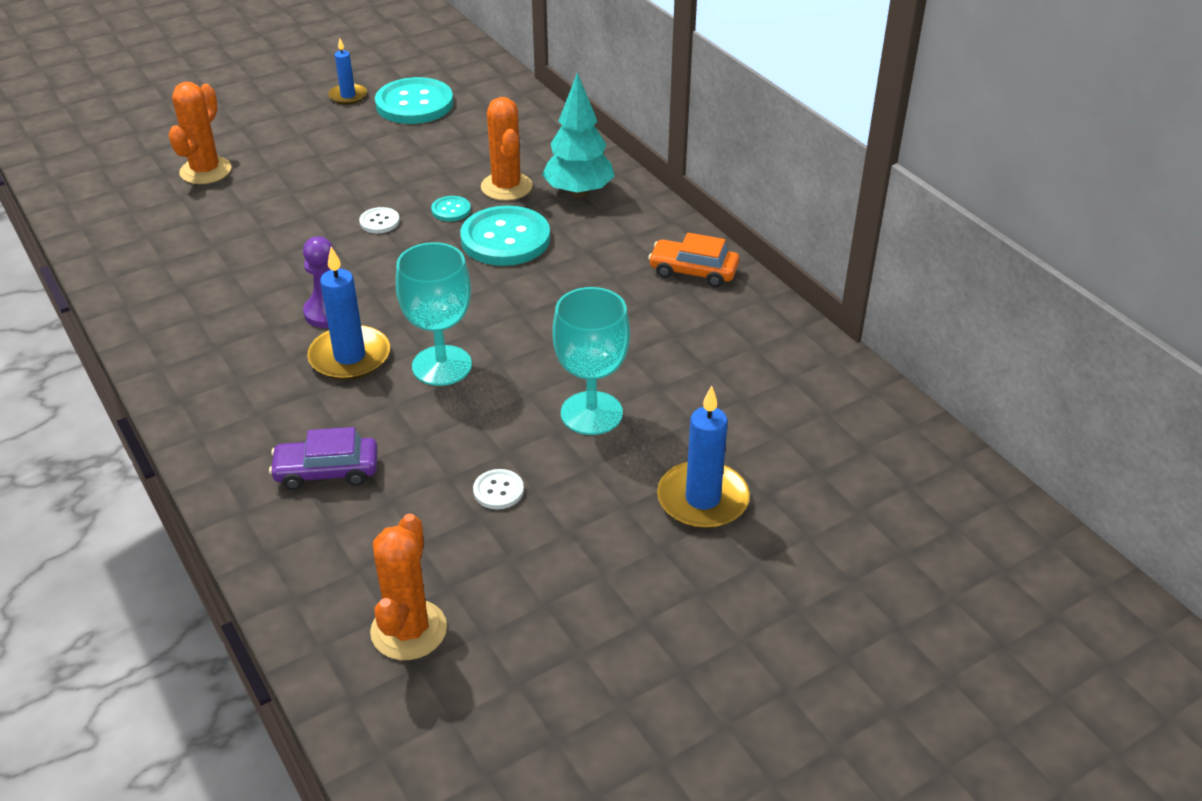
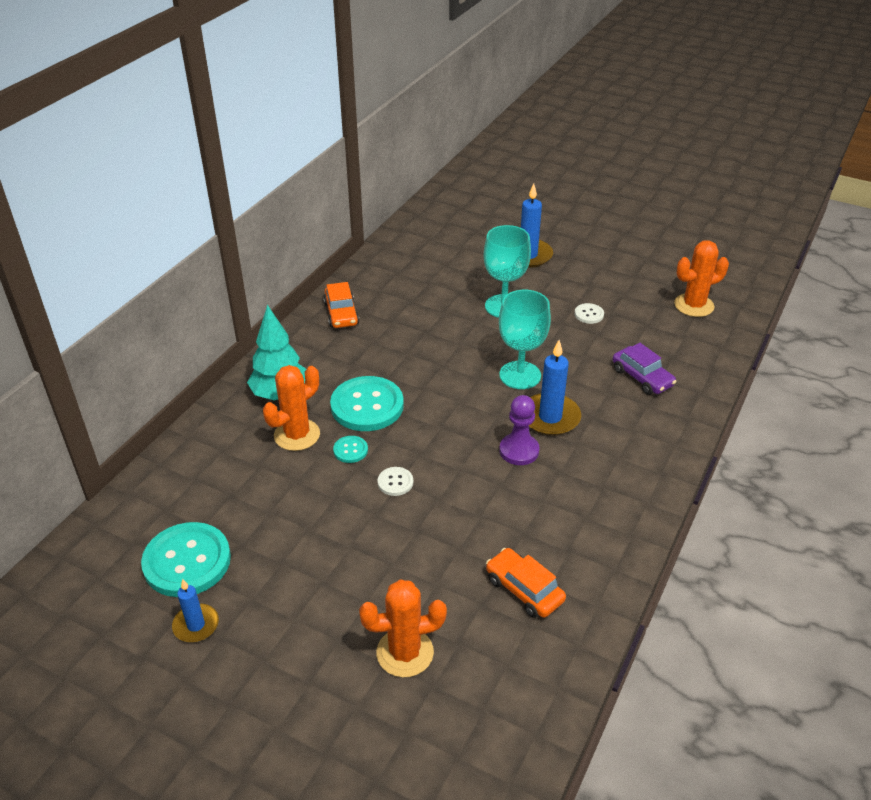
camera: 120 degrees left, 0 degrees up
none -> orange car [486,548,566,618]

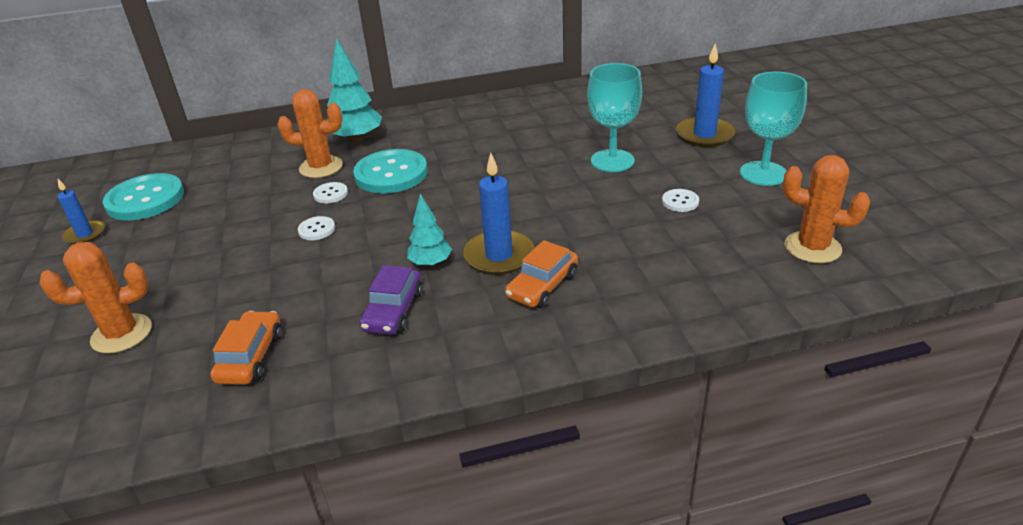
camera: 50 degrees right, 5 degrees down
orange car [323,282,359,328] -> orange car moved to [505,240,578,308]
turquoise button [333,436,368,463] -> white button [313,182,348,204]
orange cactus [359,579,447,677] -> orange cactus turned 60 degrees counterclockwise [39,242,152,354]
turquoise goblet [499,290,551,389] -> turquoise goblet moved to [740,72,807,186]
purple pawn [499,395,539,465] -> turquoise tree [407,194,452,267]
purple car [613,343,676,395] -> purple car moved to [360,265,423,335]

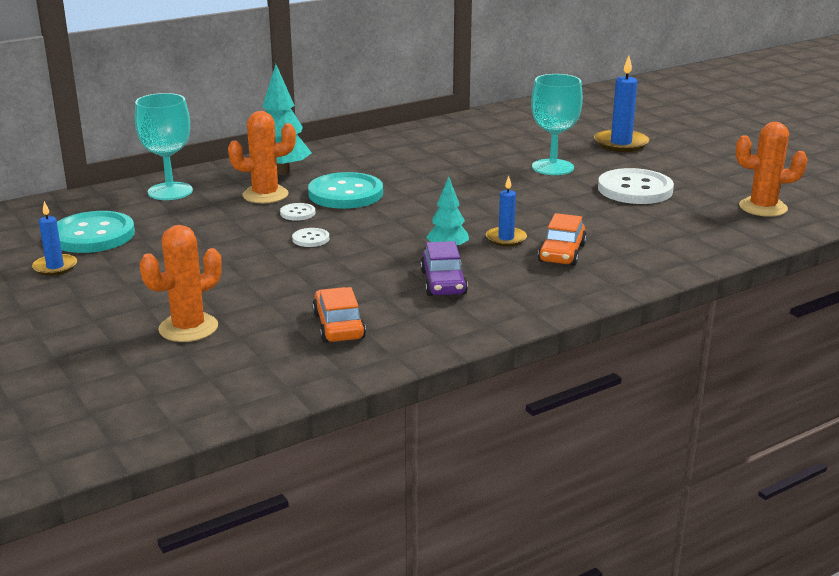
camera: 20 degrees left, 10 degrees down
blue candle [463,153,534,275] -> blue candle [486,176,527,246], size x0.61
white button [662,189,699,212] -> white button [598,168,674,204], size x2.22
turquoise goblet [740,72,807,186] -> turquoise goblet moved to [135,93,193,200]

